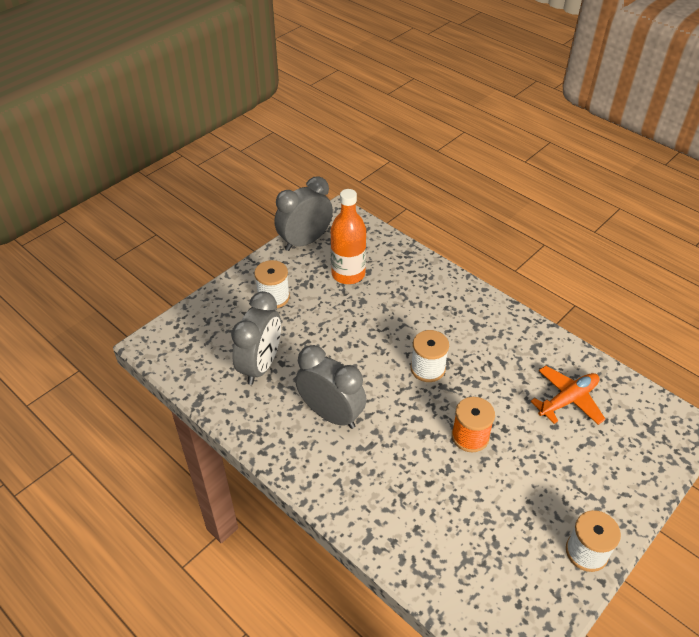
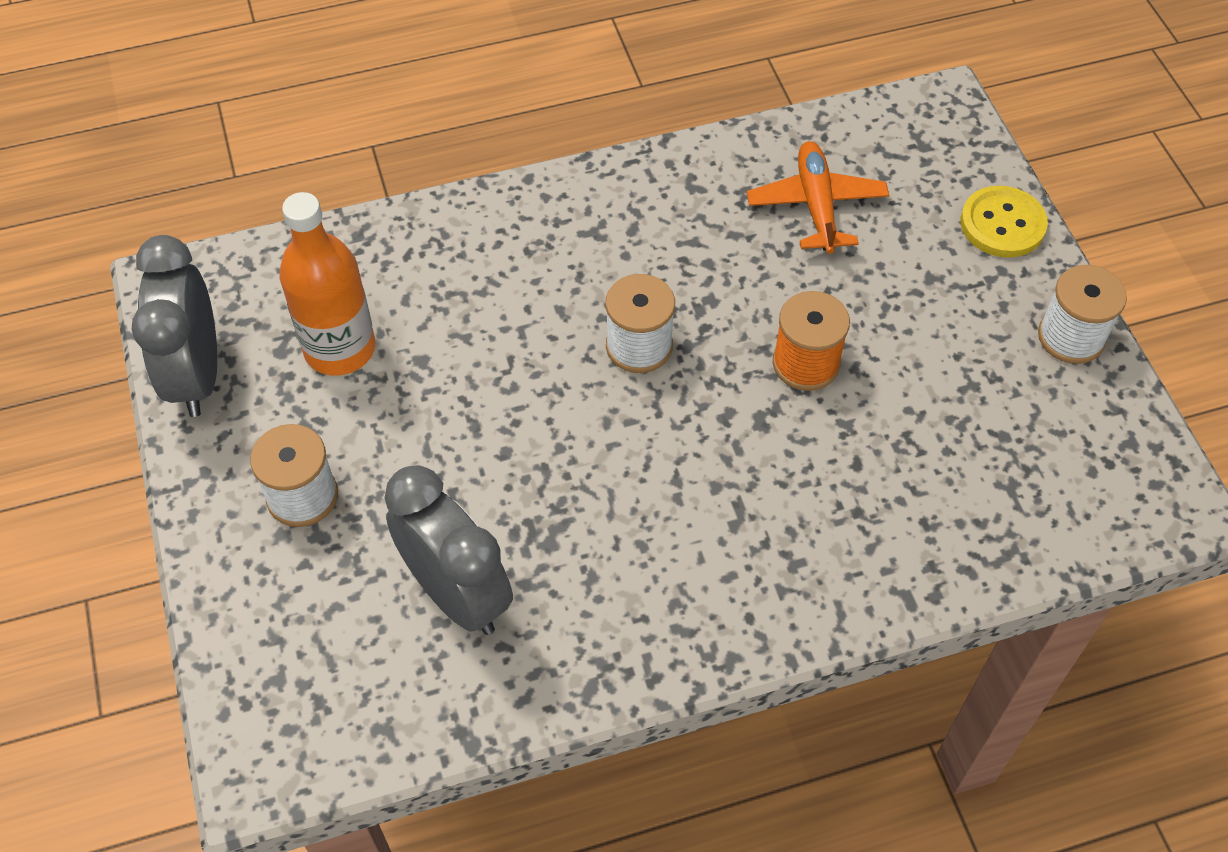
camera: 60 degrees left, 10 degrees up
grey clock [295,345,367,429] -> none
none -> yellow button [961,186,1048,258]

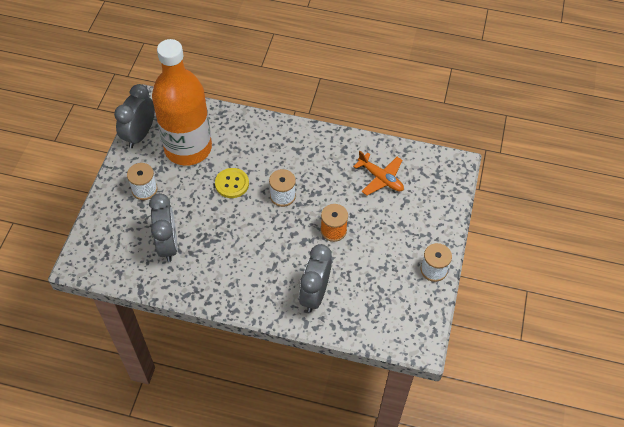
camera: 30 degrees right, 0 degrees up
orange bottle [279,192,375,376] -> orange bottle [152,39,212,166], size x1.78
orange plane [747,141,889,254] -> orange plane turned 105 degrees clockwise [353,151,404,195]
yellow button [961,186,1048,258] -> yellow button moved to [215,168,249,198]
none -> grey clock [299,244,332,312]

